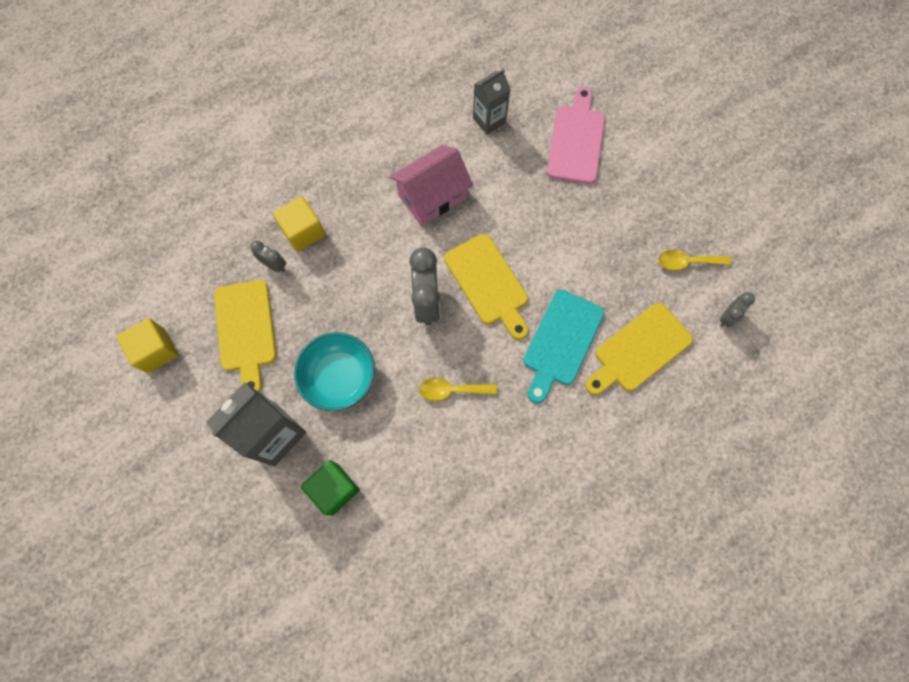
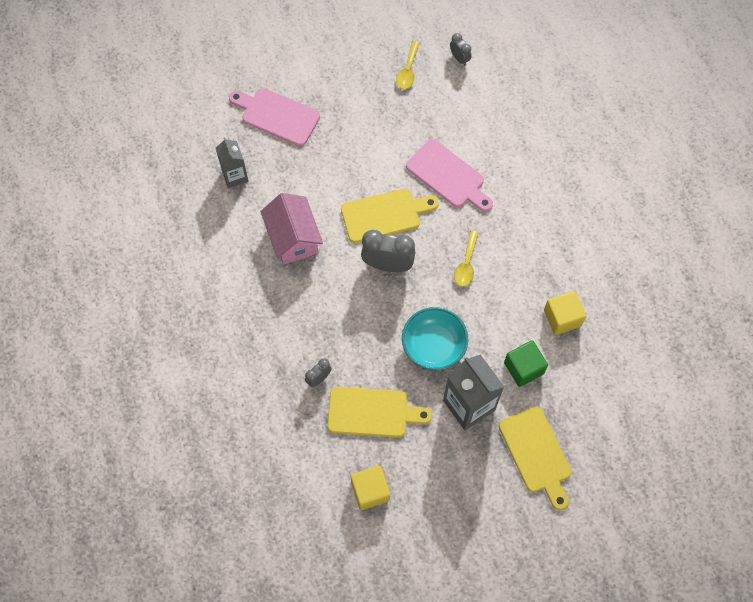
camera: 75 degrees left, 5 degrees down
yellow cube [273,196,325,252] -> yellow cube moved to [544,291,586,335]
turquoise cutting board [523,290,604,403] -> pink cutting board [406,139,493,212]
yellow cutting board [585,303,693,395] -> yellow cutting board moved to [499,406,572,510]

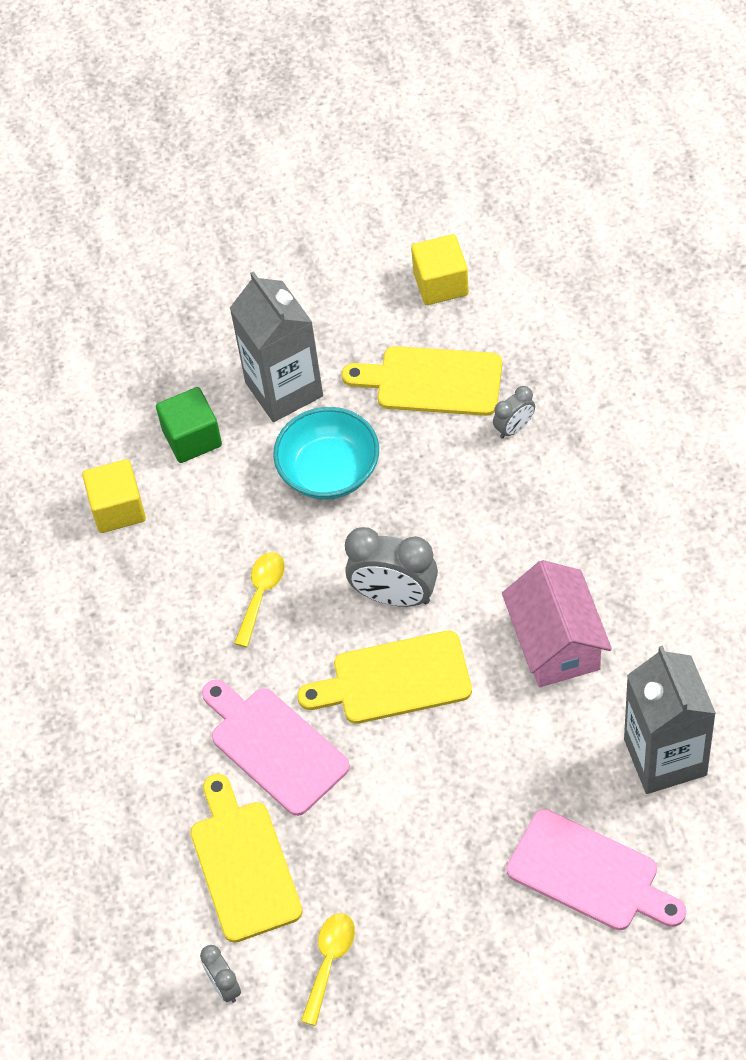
camera: 170 degrees left, 10 degrees down
grey carton [216,138,249,188] -> grey carton [624,645,716,794], size x1.63
yellow cutting board [499,406,572,510] -> yellow cutting board moved to [190,774,303,943]

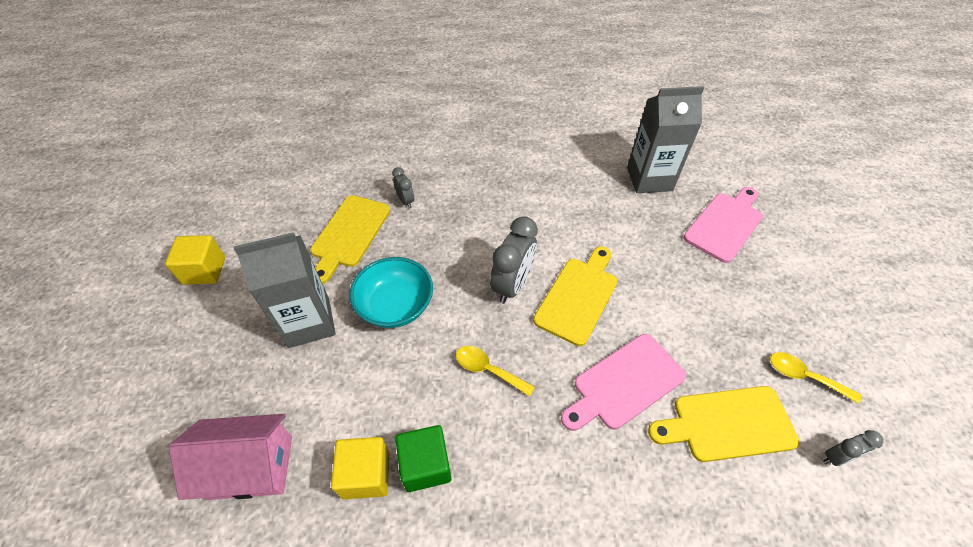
camera: 85 degrees left, 5 degrees down
green cube [156,387,222,463] -> green cube moved to [395,425,451,492]
yellow cutting board [297,631,472,724] -> yellow cutting board turned 150 degrees counterclockwise [533,246,617,346]
yellow cube [411,234,469,305] -> yellow cube moved to [165,235,225,285]
pink house [502,560,612,687] -> pink house moved to [169,414,292,500]

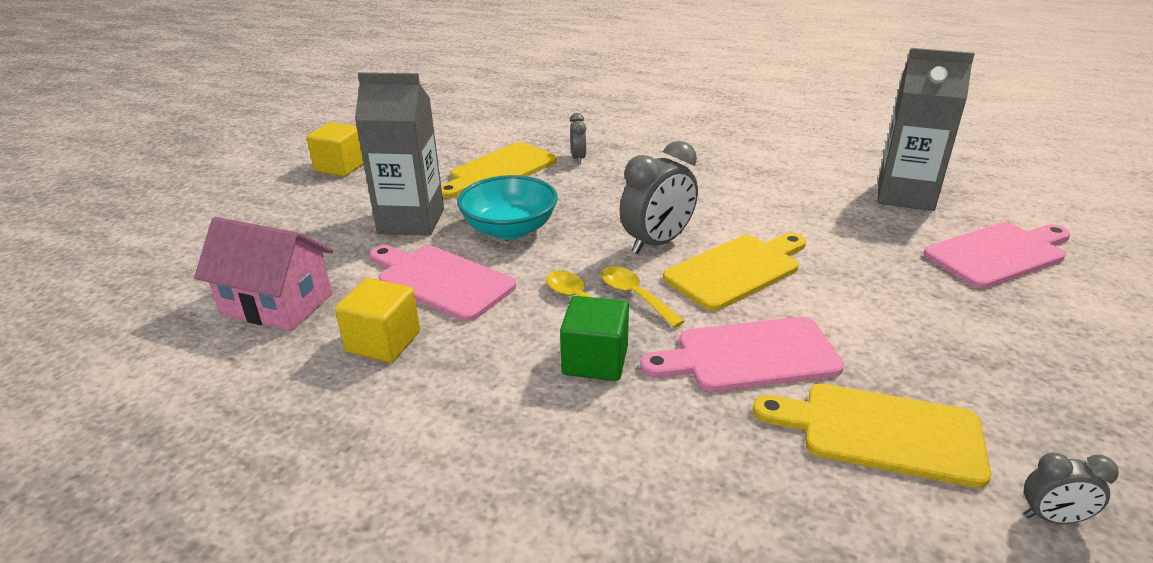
camera: 25 degrees right, 20 degrees down
green cube [395,425,451,492] -> green cube moved to [560,296,629,381]
yellow spoon [770,352,861,404] -> yellow spoon moved to [601,266,685,328]
none -> pink cutting board [369,245,516,321]

